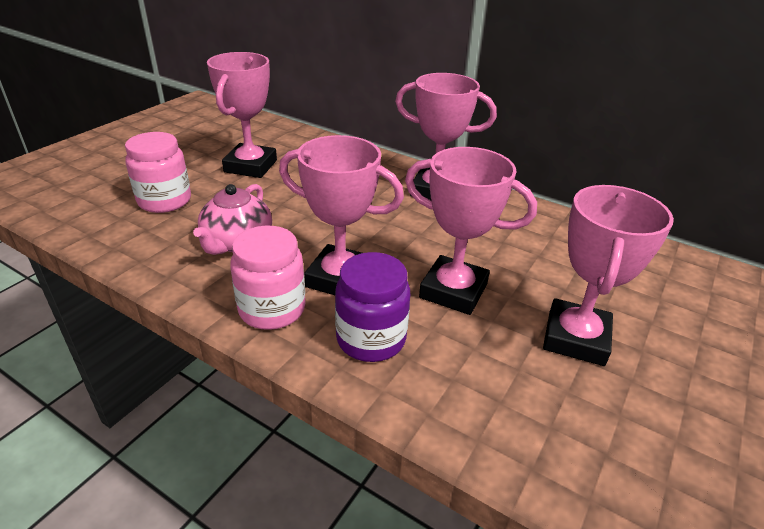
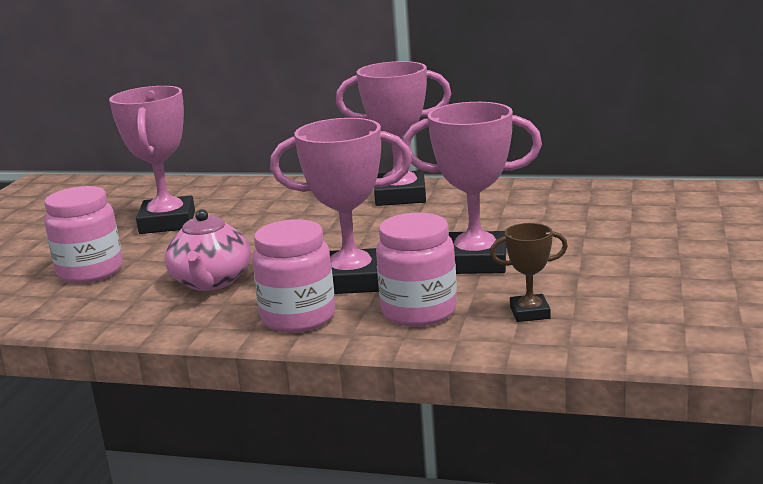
camera: 15 degrees left, 15 degrees down
purple jar [335,252,410,362] -> pink jar [376,213,457,327]
pink trophy [543,185,674,366] -> none
none -> brown trophy [490,223,568,322]

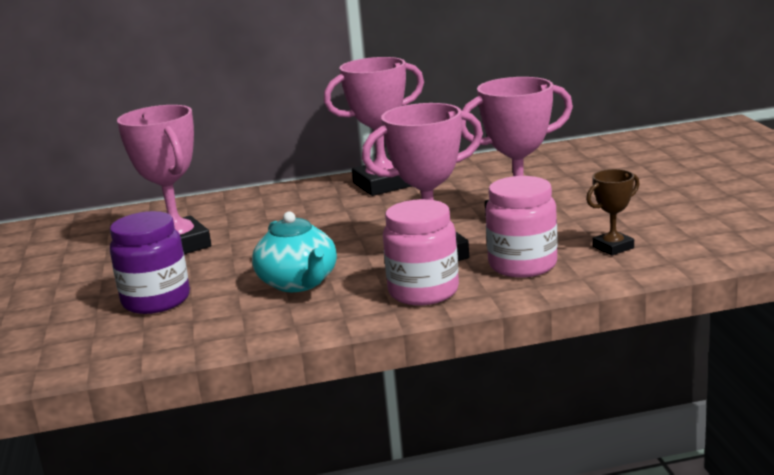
camera: 25 degrees left, 0 degrees up
pink jar [44,186,123,283] -> purple jar [110,211,190,314]
pink teapot [164,209,251,291] -> turquoise teapot [252,212,337,292]

